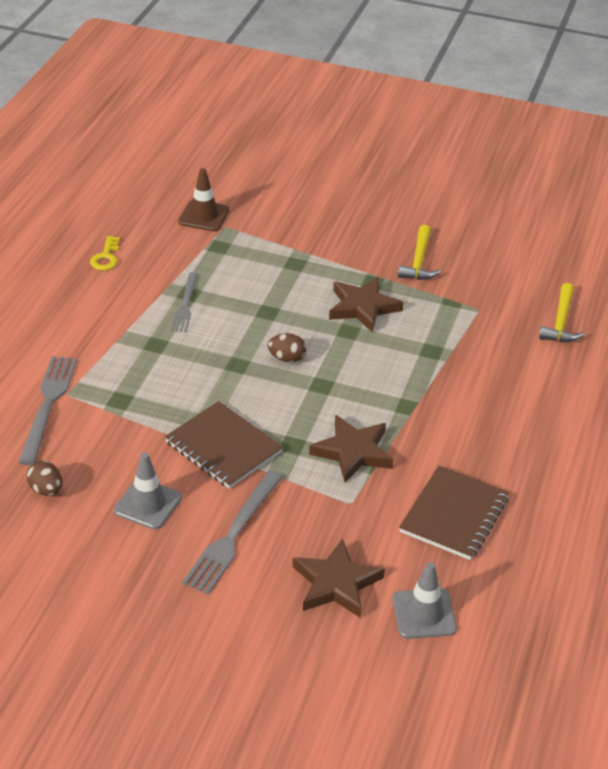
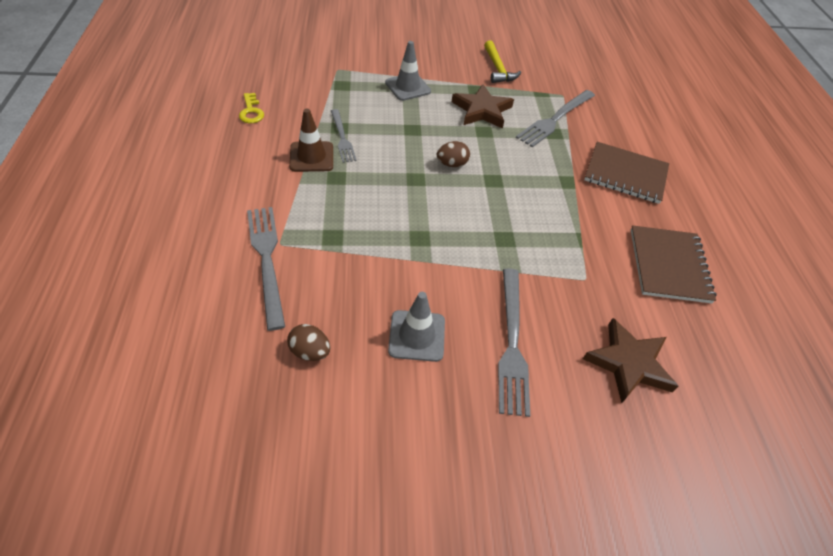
camera: 25 degrees left, 10 degrees up
brown notebook [165,401,283,489] -> brown notebook moved to [584,142,669,204]
brown traffic cone [178,168,229,231] -> brown traffic cone moved to [289,109,333,172]
brown star [309,415,393,483] -> none
grey traffic cone [393,562,457,639] -> grey traffic cone moved to [385,41,431,101]
yellow hammer [539,283,584,342] -> none
none -> grey fork [516,90,595,147]

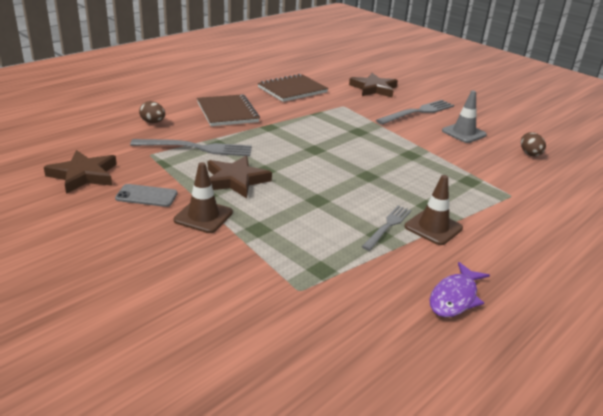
camera: 130 degrees left, 20 degrees down
yellow key [239,93,264,123] -> purple fish [429,262,490,317]
grey fork [247,207,285,331] -> none
grey traffic cone [385,41,431,101] -> none
brown egg [437,141,470,167] -> brown egg moved to [139,101,165,123]
yellow hammer [484,40,521,83] -> grey phone [115,184,178,207]
none -> brown star [44,150,117,194]
none -> brown traffic cone [174,162,233,233]

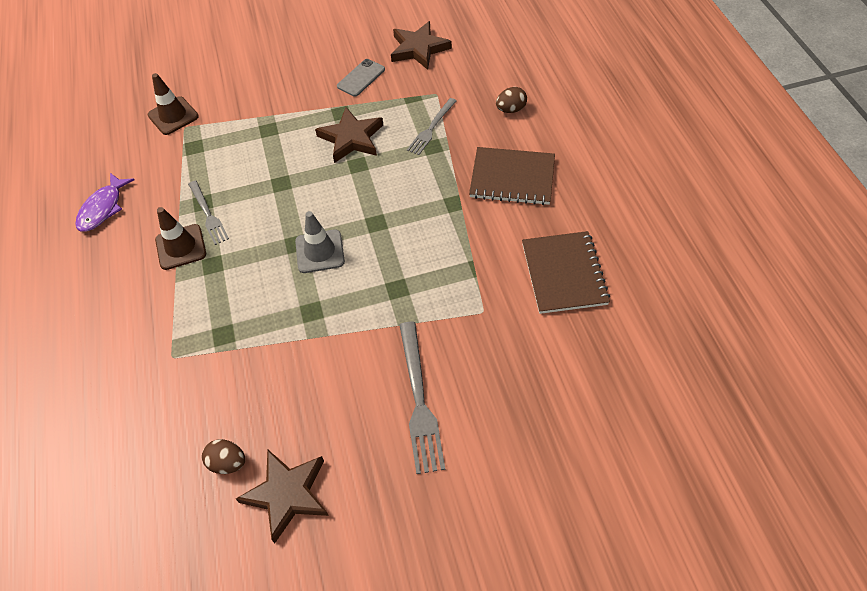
camera: 125 degrees right, 25 degrees up
grey fork [130,139,252,156] -> grey fork [407,98,456,155], size x0.64
brown traffic cone [174,162,233,233] -> brown traffic cone moved to [148,73,199,135]
brown star [349,73,398,97] -> brown star moved to [236,449,329,543]
purple fish [429,262,490,317] -> purple fish turned 135 degrees counterclockwise [75,173,135,232]
grey traffic cone [442,91,487,143] -> grey traffic cone moved to [295,211,345,273]

